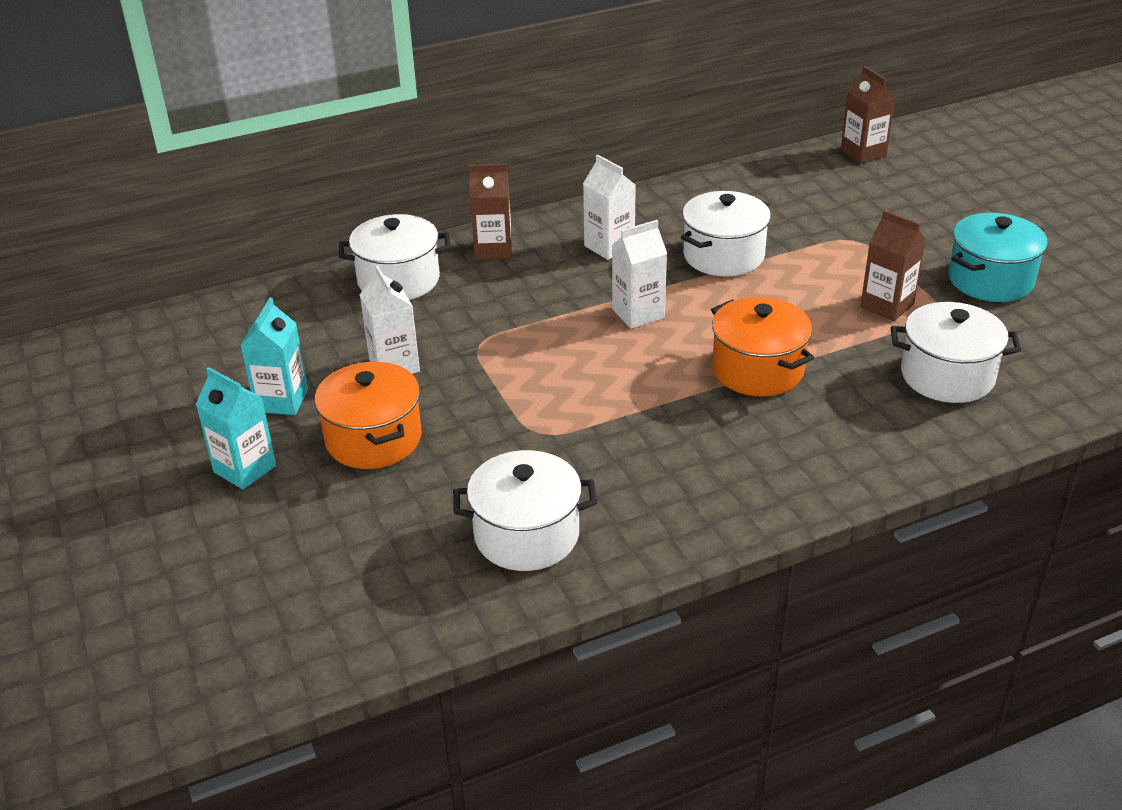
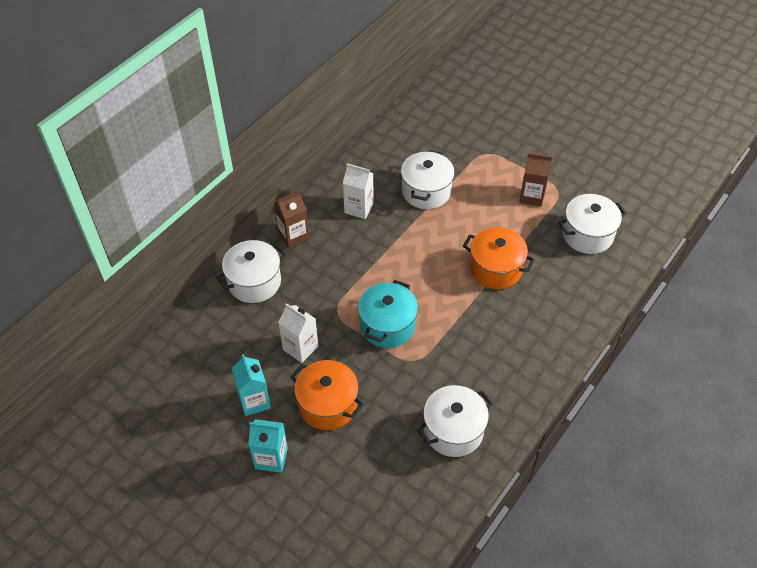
camera: 30 degrees left, 15 degrees up
white carton [612,220,667,329] -> none
brown carton [841,66,896,164] -> none
turquoise pot [948,213,1048,302] -> turquoise pot moved to [358,280,418,348]

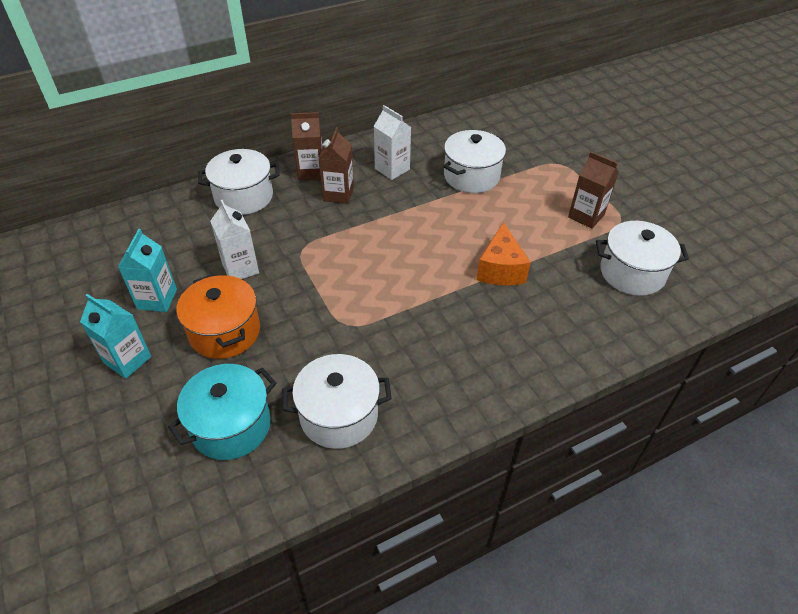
camera: 25 degrees right, 5 degrees down
turquoise pot [358,280,418,348] -> turquoise pot moved to [168,364,276,460]
orange pot [463,227,535,289] -> orange cheese [476,222,531,286]
none -> brown carton [318,127,354,204]

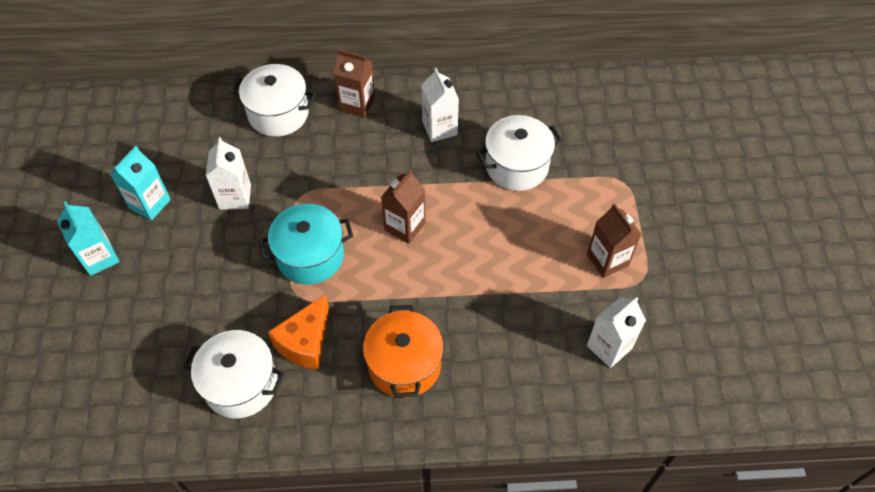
camera: 25 degrees right, 10 degrees up
turquoise pot [168,364,276,460] -> turquoise pot moved to [259,204,353,284]
orange pot [176,274,260,359] -> orange pot moved to [363,305,444,398]
brown carton [318,127,354,204] -> brown carton moved to [381,169,426,244]
orange cheese [476,222,531,286] -> orange cheese moved to [268,294,329,370]
white pot [596,221,689,296] -> white carton [587,297,646,368]

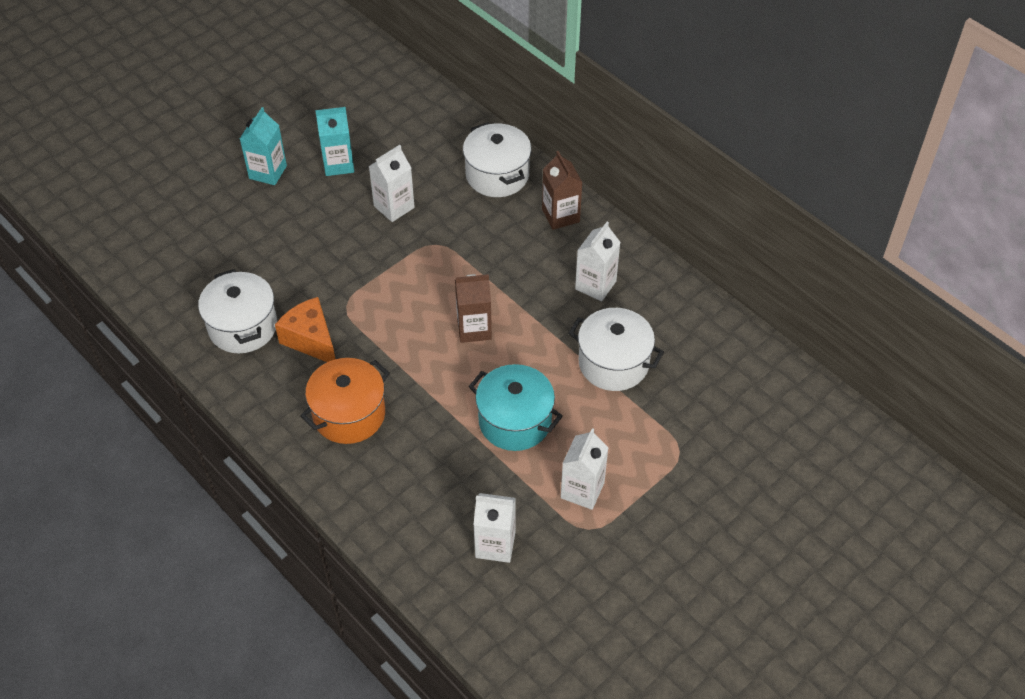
camera: 50 degrees right, 5 degrees down
turquoise pot [259,204,353,284] -> turquoise pot moved to [468,364,563,451]
orange cheese [268,294,329,370] -> orange cheese turned 60 degrees clockwise [275,297,335,362]
brown carton [587,203,641,278] -> white carton [561,428,609,510]

